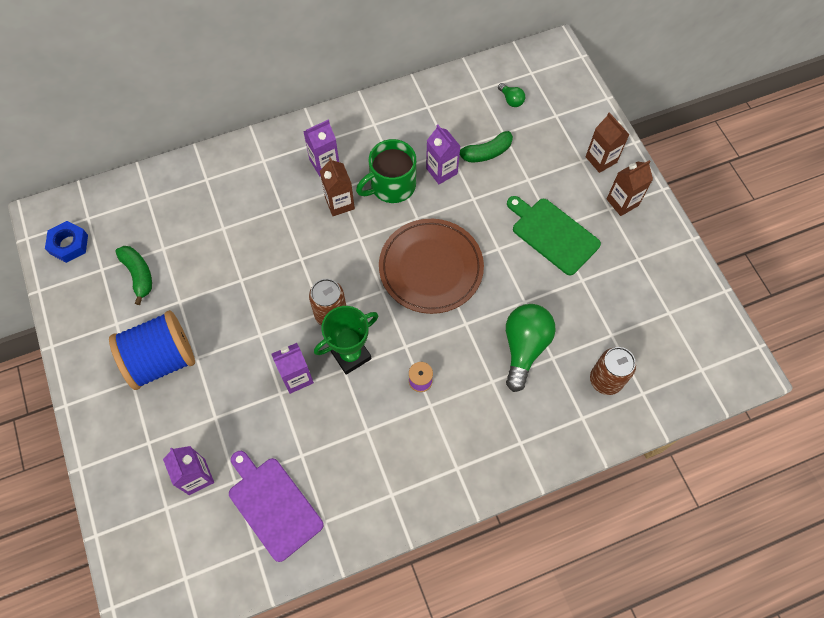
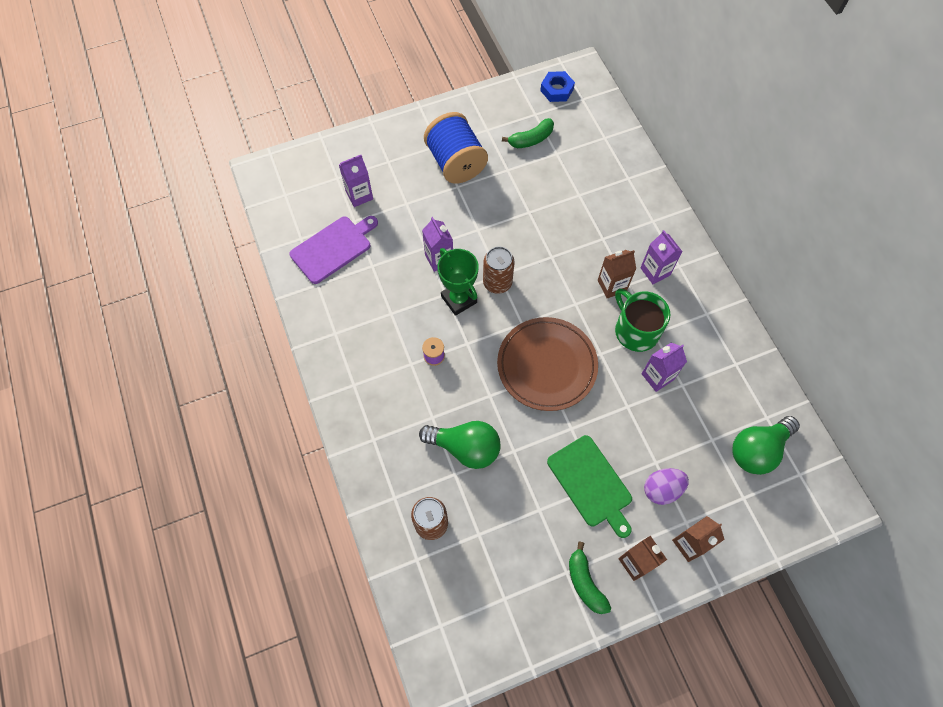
camera: 90 degrees right, 0 degrees up
green banana [460,131,513,162] -> green banana moved to [569,542,611,614]
green light bulb [498,83,525,107] -> green light bulb [732,416,800,475], size x2.17
green cutting board [507,196,601,275] -> green cutting board turned 105 degrees clockwise [547,435,632,538]
none -> purple egg [644,468,689,505]

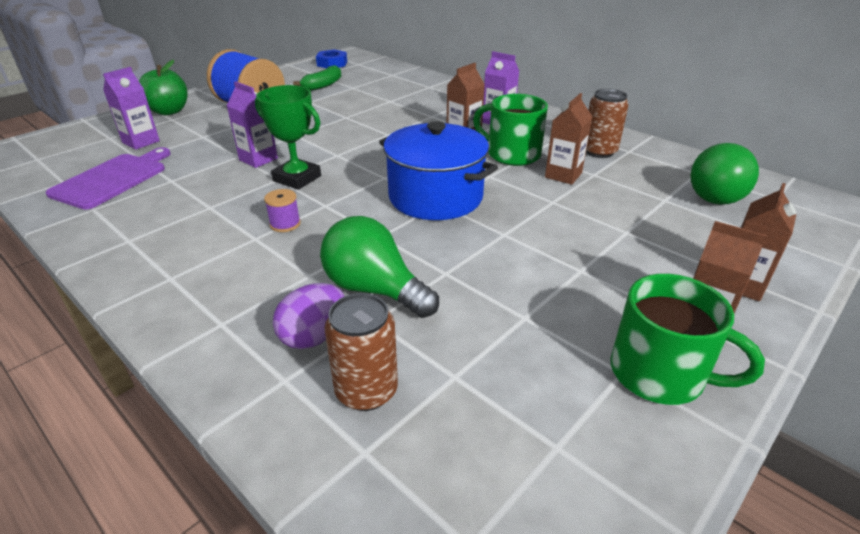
camera: 25 degrees left, 30 degrees down
green light bulb [419,421,501,469] -> green light bulb turned 135 degrees counterclockwise [320,216,439,318]
brown can [483,247,515,294] -> brown can moved to [586,89,629,158]
brown plate [497,317,598,411] -> blue pot [379,121,498,220]
green cutting board [547,435,632,538] -> none
green banana [569,542,611,614] -> green mug [610,274,765,405]
purple carton [641,343,687,392] -> brown carton [545,93,592,185]
purple egg [644,468,689,505] -> purple egg moved to [273,283,344,349]
none -> green apple [139,60,187,115]

